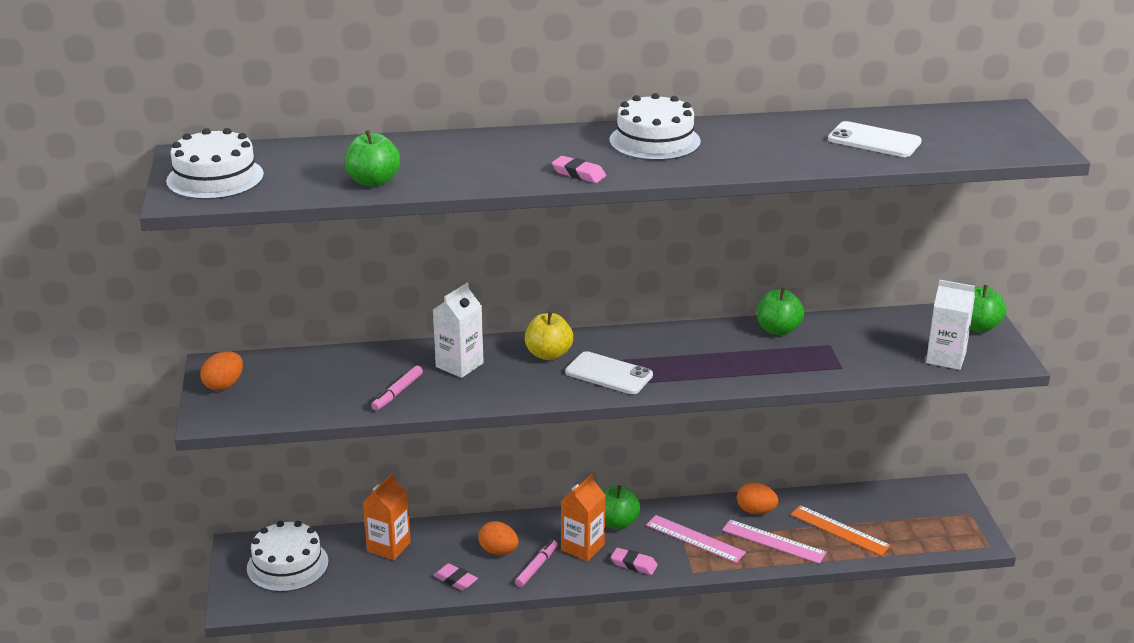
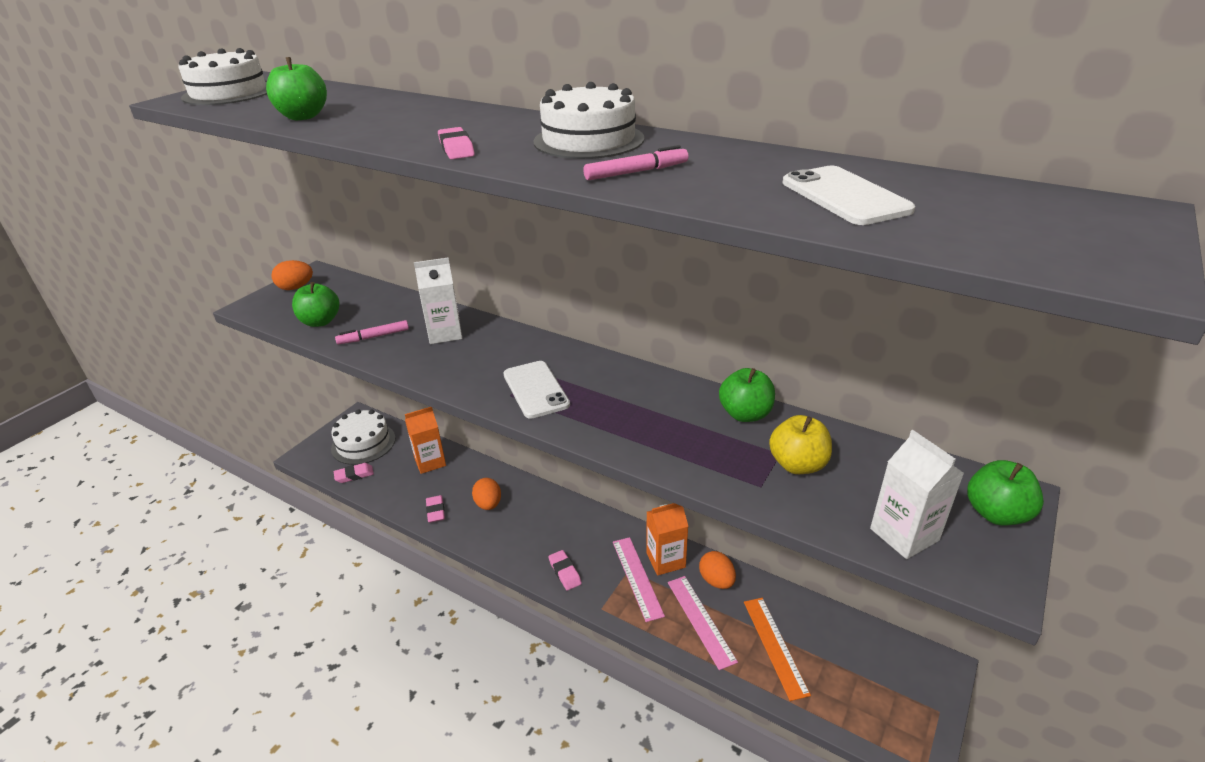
camera: 40 degrees right, 5 degrees up
pink marker [515,540,558,587] -> pink marker moved to [583,145,688,180]
yellow apple [525,311,573,360] -> yellow apple moved to [769,415,832,474]
orange carton [561,474,606,561] -> orange carton moved to [646,503,688,576]
green apple [603,485,641,530] -> green apple moved to [292,282,339,327]
none -> pink eraser [334,463,374,483]

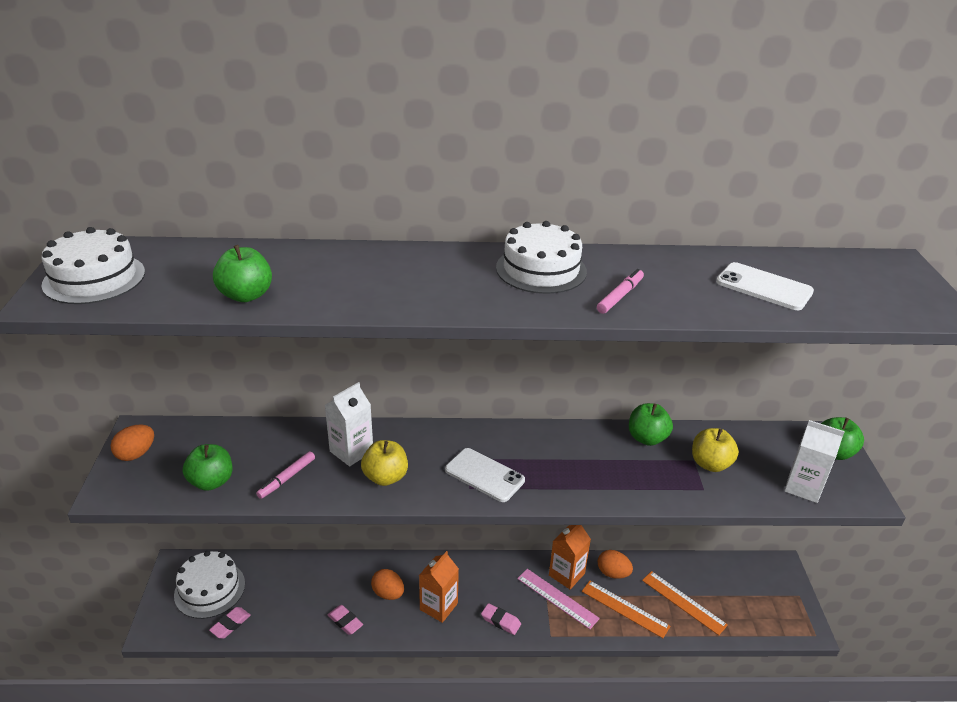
camera: 35 degrees left, 0 degrees up
orange carton [405,407,446,474] -> orange carton moved to [419,551,459,623]
pink eraser [438,127,475,159] -> none
pink ruler [668,576,738,670] -> orange ruler [582,581,671,638]
none -> yellow apple [361,440,408,486]

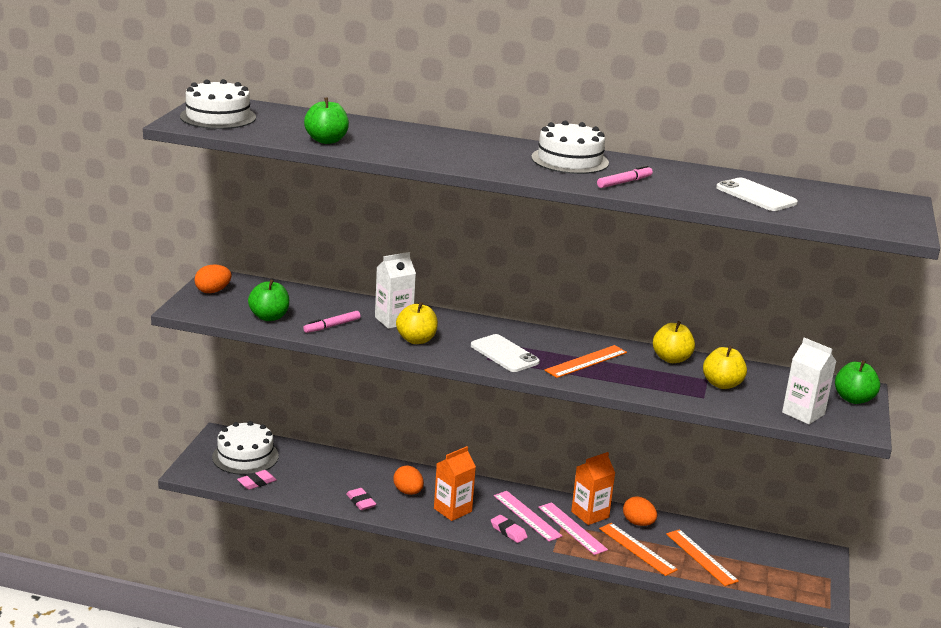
camera: 15 degrees right, 10 degrees down
green apple [629,403,673,446] -> yellow apple [653,321,695,363]
none -> pink ruler [494,491,562,542]
none -> orange ruler [544,345,627,378]

